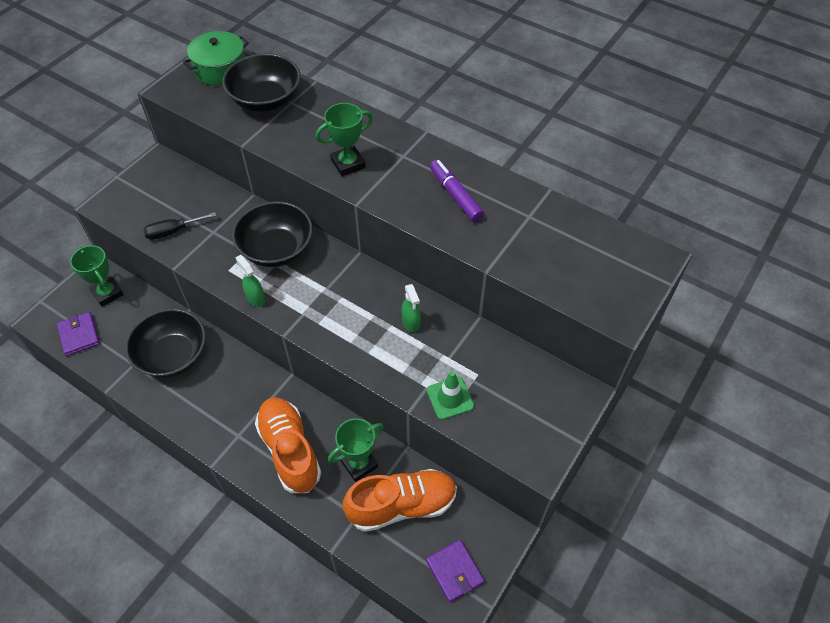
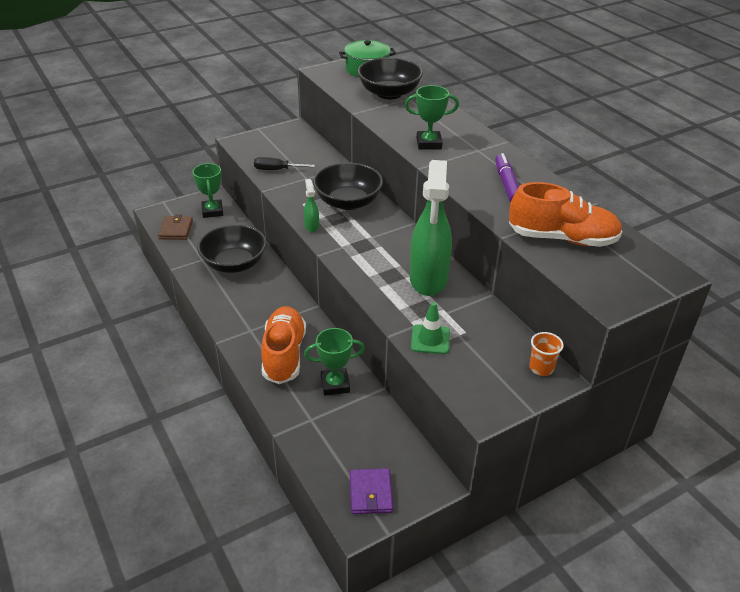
camera: 25 degrees right, 15 degrees down
purple wallet [57,312,100,356] -> brown wallet [158,214,193,240]
orange shoe [343,469,457,532] -> orange shoe moved to [509,182,623,247]
green spray bottle [402,284,421,332] -> green spray bottle [410,160,452,296], size x2.44
none -> orange cup [529,332,564,376]

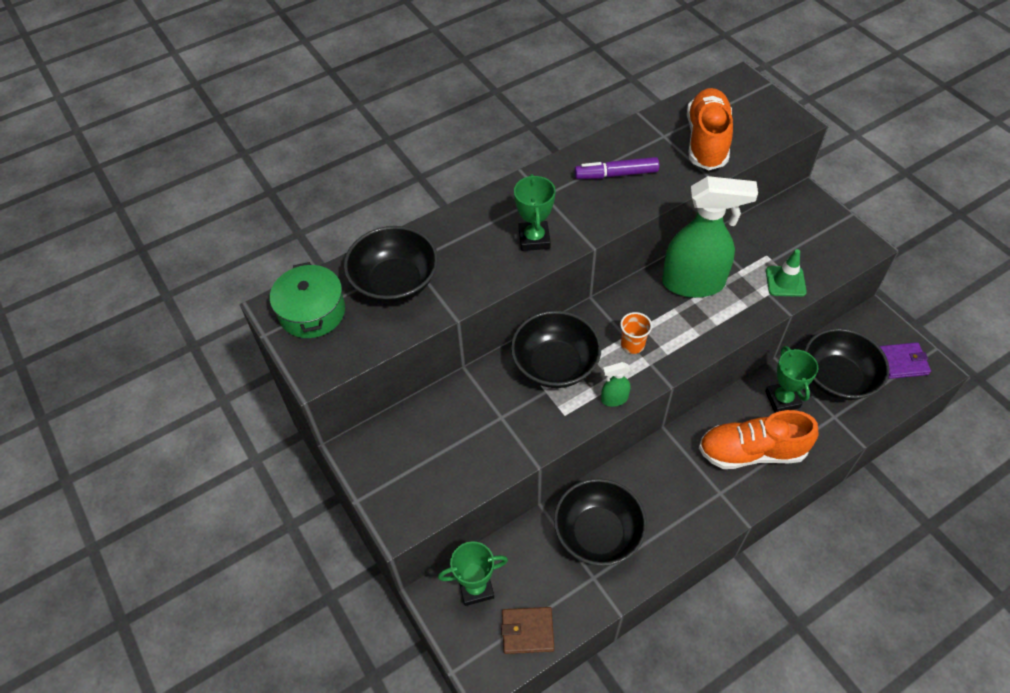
camera: 90 degrees left, 15 degrees up
black screwdriver [254,157,315,170] -> none
orange cup [529,332,564,376] -> orange cup moved to [620,312,652,354]
none -> black bowl [804,328,890,400]

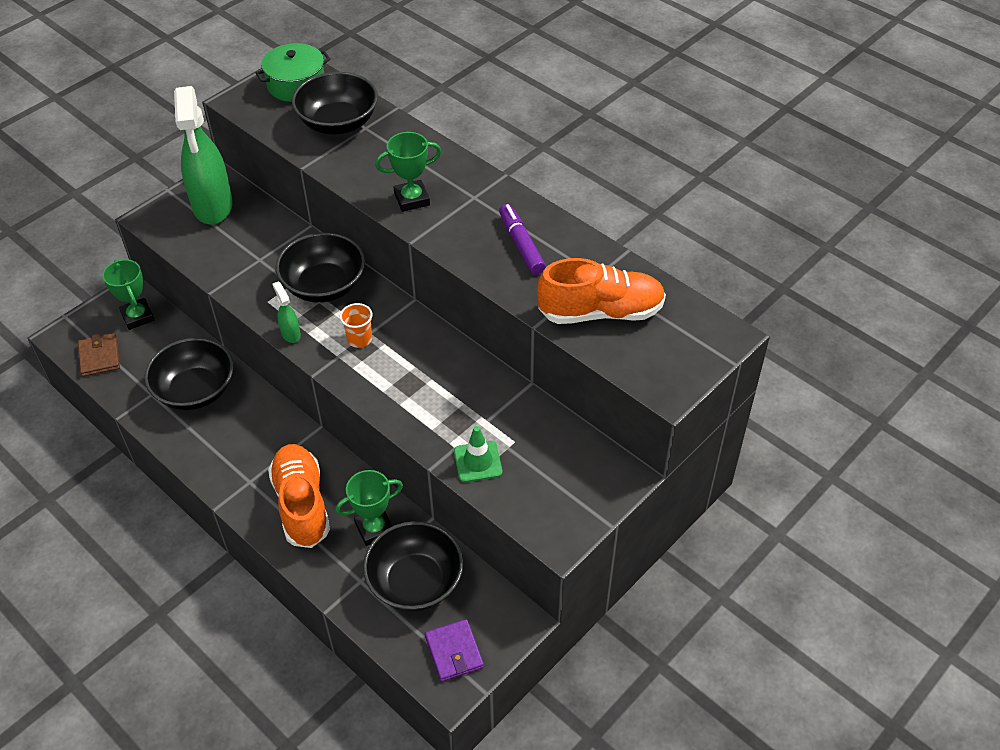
camera: 75 degrees right, 5 degrees down
green spray bottle [662,176,758,298] -> green spray bottle moved to [174,86,233,224]

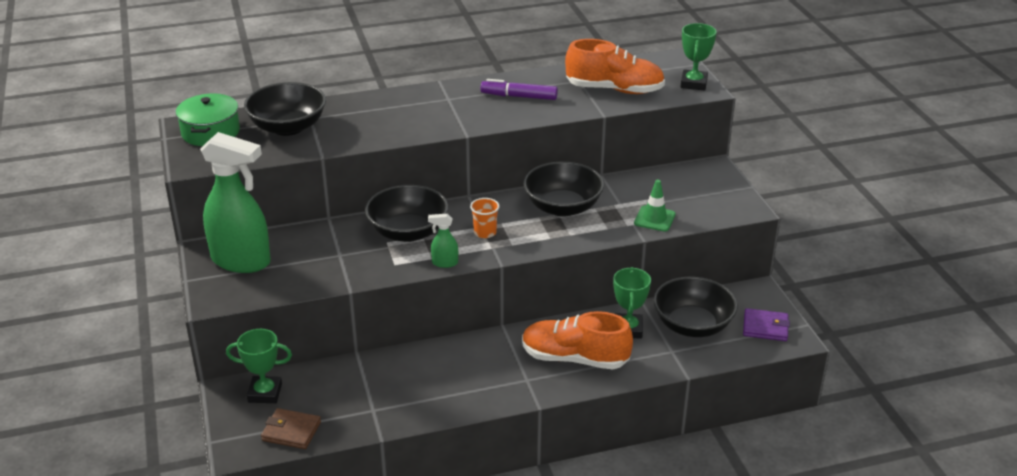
camera: 60 degrees left, 15 degrees down
black bowl [144,338,234,410] -> black bowl moved to [523,161,604,217]
green trophy [375,132,441,212] -> green trophy moved to [681,23,717,91]
orange shoe [537,258,666,324] -> orange shoe turned 75 degrees clockwise [565,39,665,94]

